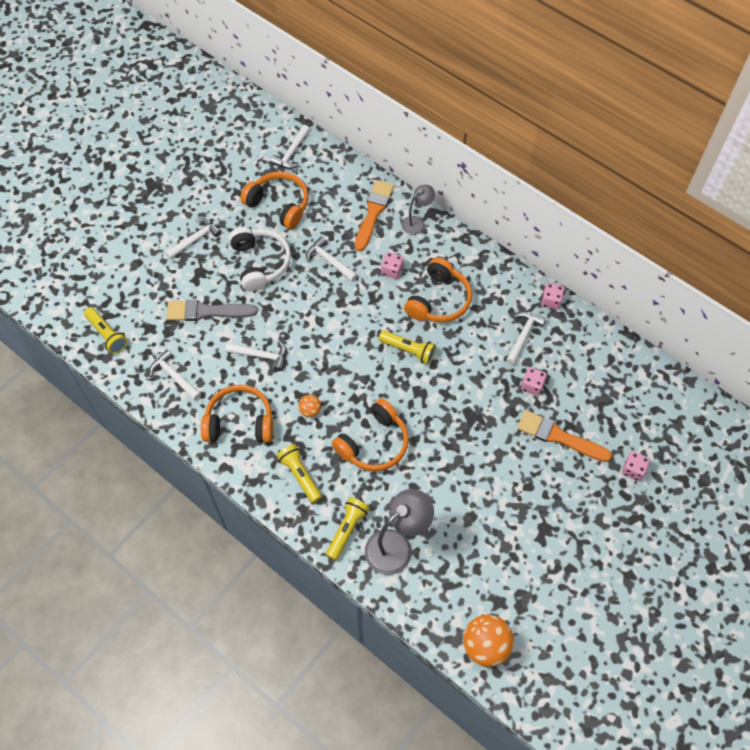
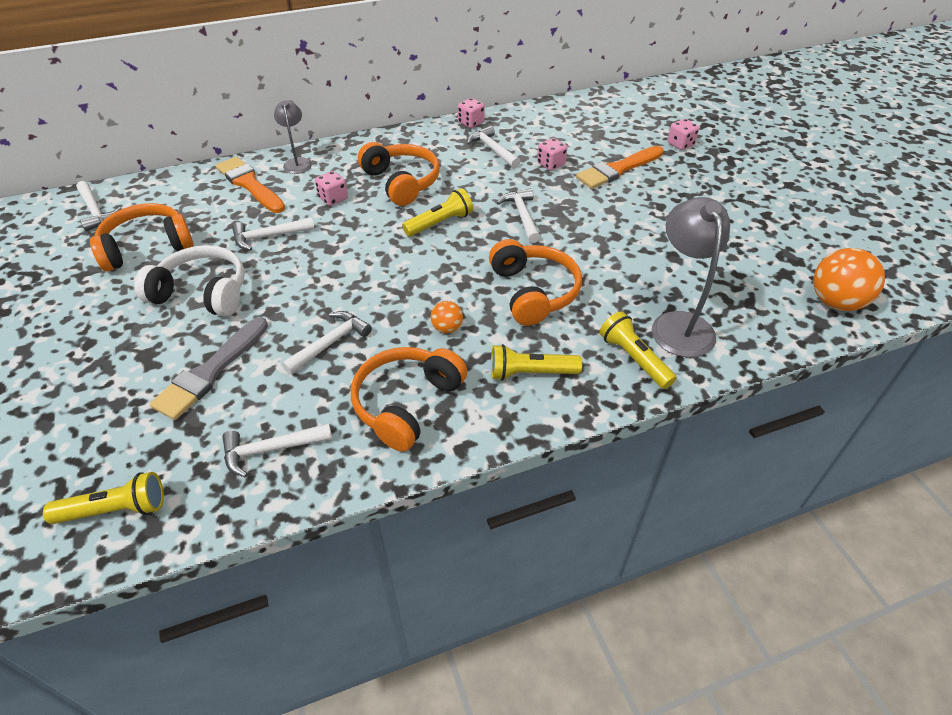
camera: 60 degrees left, 15 degrees down
white hammer [165,218,222,260] -> white hammer moved to [497,188,540,243]

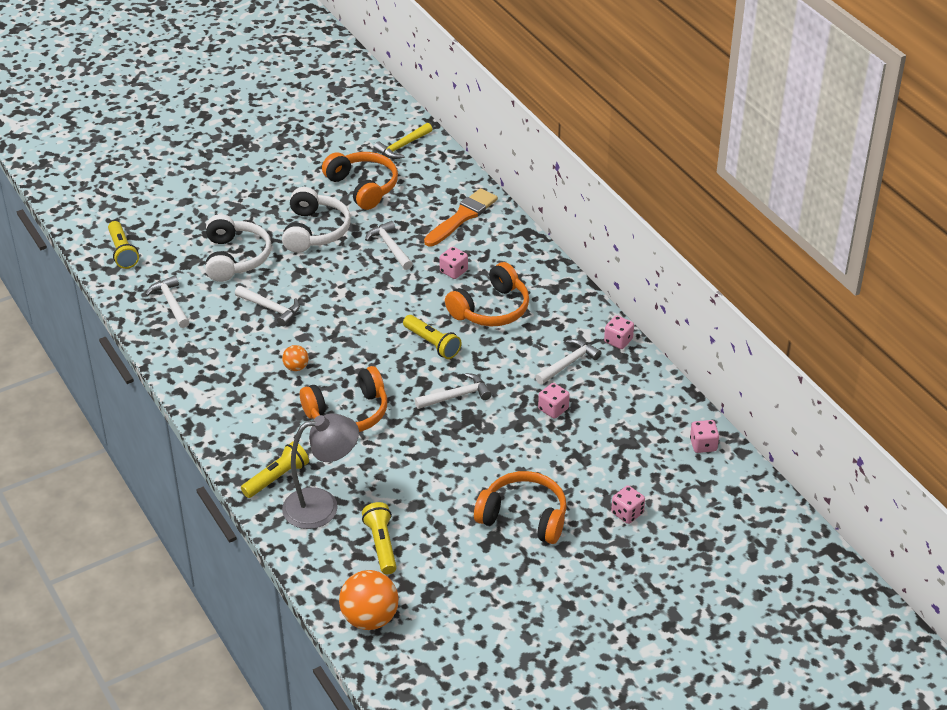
camera: 80 degrees right, 5 degrees down
white hammer [76,181,122,231] -> yellow hammer [373,123,432,159]
grey brush [150,317,268,420] -> white headphones [205,214,272,282]
grey lamp [274,100,312,174] -> none
orange headphones [351,347,467,452] -> orange headphones moved to [474,471,567,544]
yellow flashlight [491,344,582,381] -> yellow flashlight moved to [362,502,397,574]
orange brush [576,146,664,189] -> none
none -> pink dice [690,420,719,453]

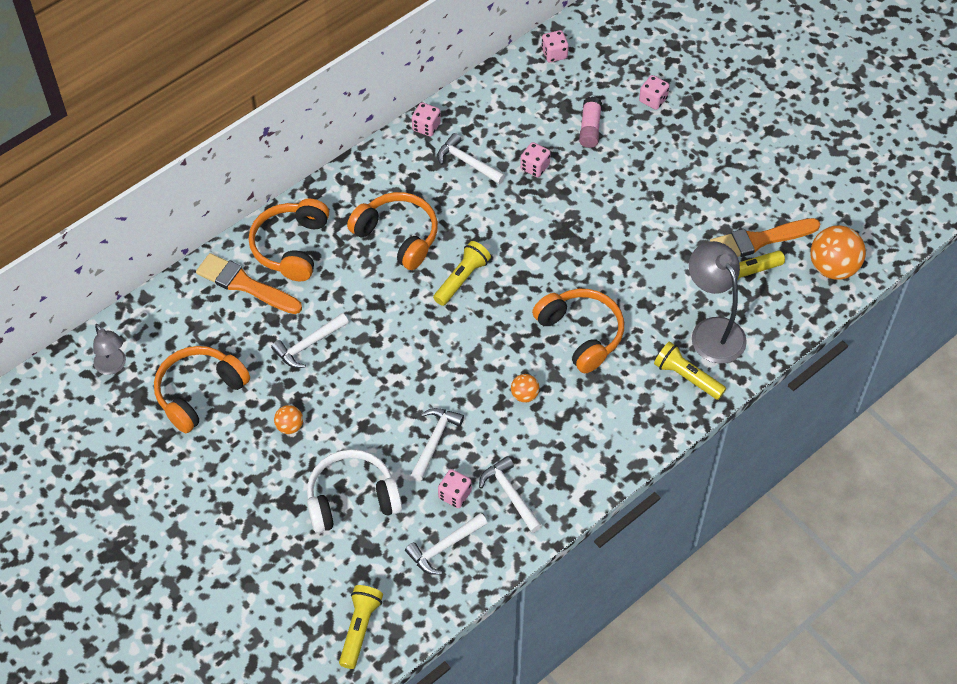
camera: 100 degrees left, 15 degrees up
yellow flashlight [108,221,139,269] -> yellow flashlight turned 45 degrees counterclockwise [339,585,383,669]
white headphones [282,187,351,253] -> orange ball [274,405,303,434]
yellow hammer [373,123,432,159] -> grey lamp [93,324,126,375]
white hammer [414,373,492,409] -> white hammer moved to [479,456,542,533]
pink dice [439,247,468,279] -> pink dice moved to [438,469,472,508]
orange headphones [474,471,567,544] -> orange headphones moved to [249,199,329,281]
none -> pink glue stick [579,97,602,148]
none -> orange brush [710,218,820,257]

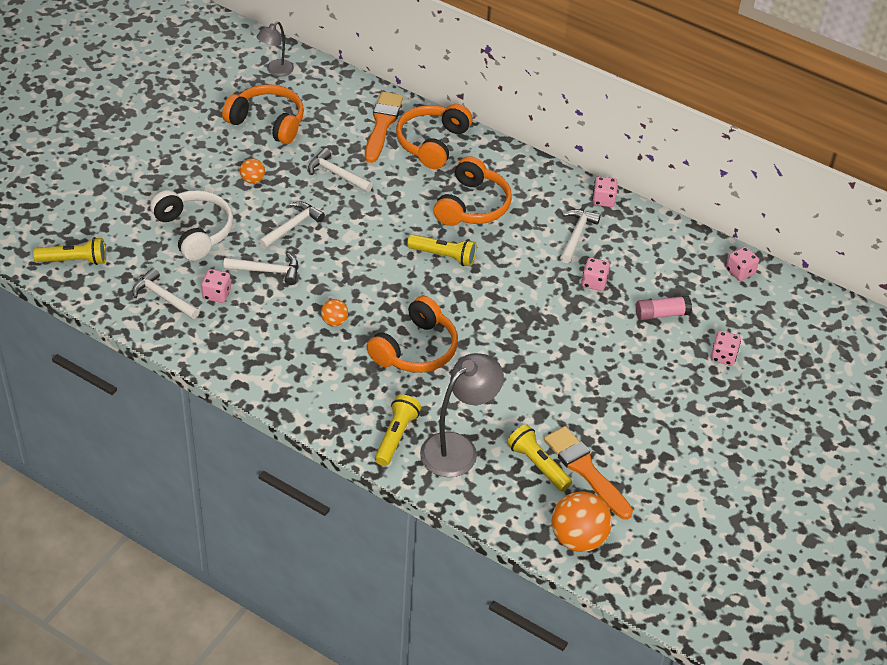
camera: 70 degrees right, 10 degrees down
orange headphones [249,199,329,281] -> orange headphones turned 60 degrees counterclockwise [396,104,472,169]
white hammer [479,456,542,533] -> white hammer moved to [258,202,325,249]

